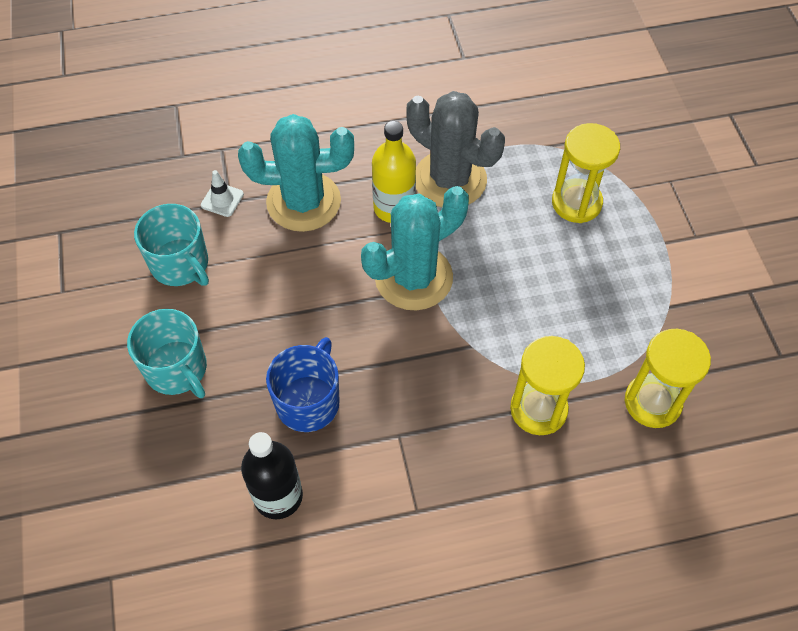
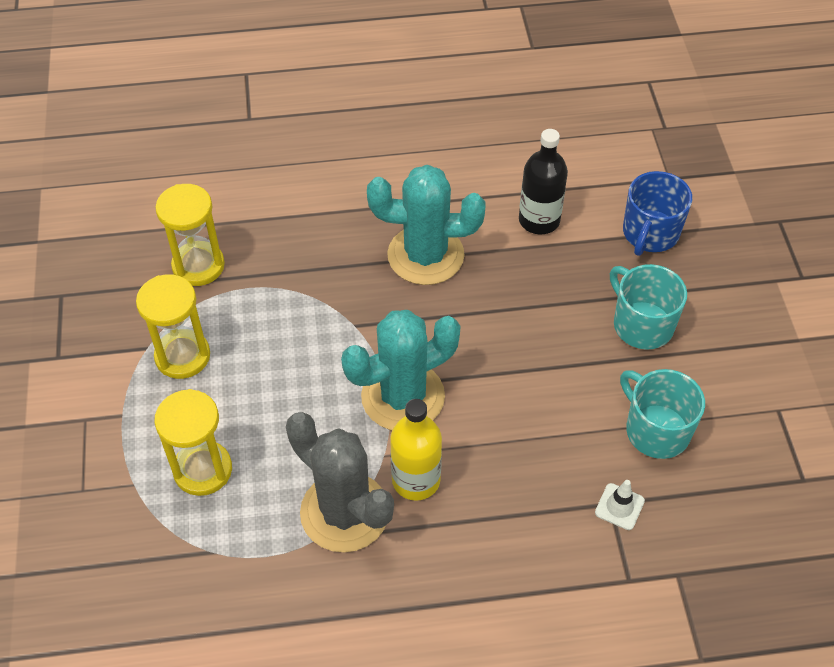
camera: 175 degrees left, 5 degrees down
turquoise cactus [238,114,354,232] -> turquoise cactus moved to [367,165,486,285]
blue mug [266,337,340,432] -> blue mug moved to [623,171,692,256]
yellow hourglass [510,336,585,435] -> yellow hourglass moved to [136,275,210,379]

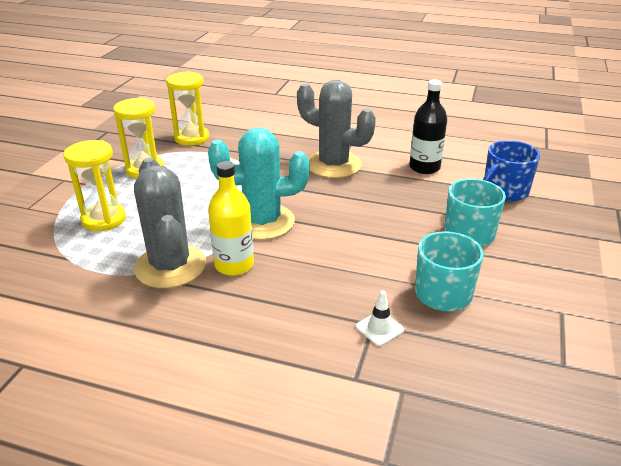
camera: 25 degrees right, 20 degrees down
turquoise cactus [367,165,486,285] -> grey cactus [297,80,376,178]

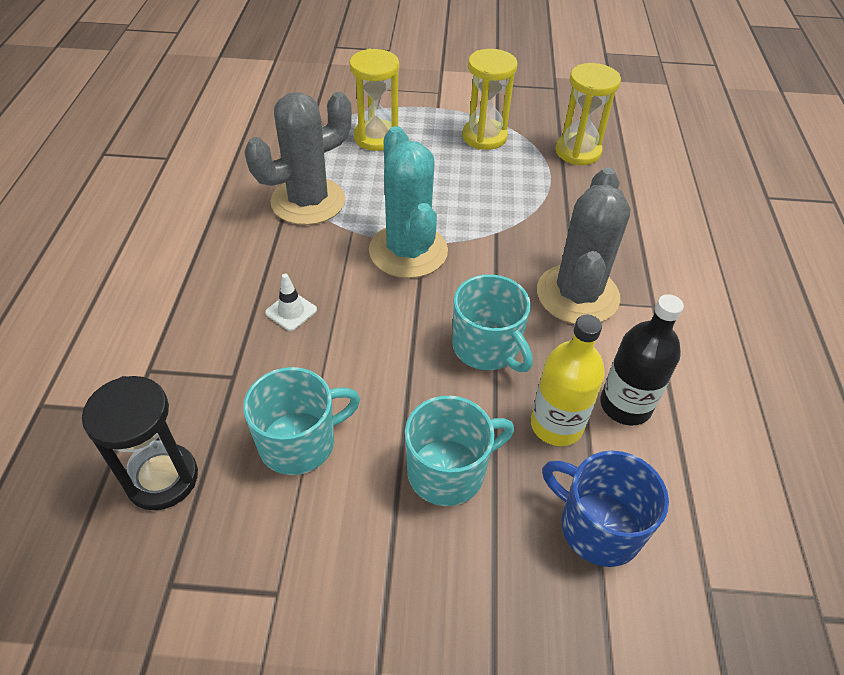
camera: 75 degrees right, 15 degrees up
yellow bottle [208,161,254,276] -> yellow bottle moved to [531,315,605,446]
white traffic cone [356,291,404,346] -> white traffic cone moved to [265,274,317,331]
none -> black hourglass [82,376,198,510]
none -> turquoise mug [452,274,533,372]

